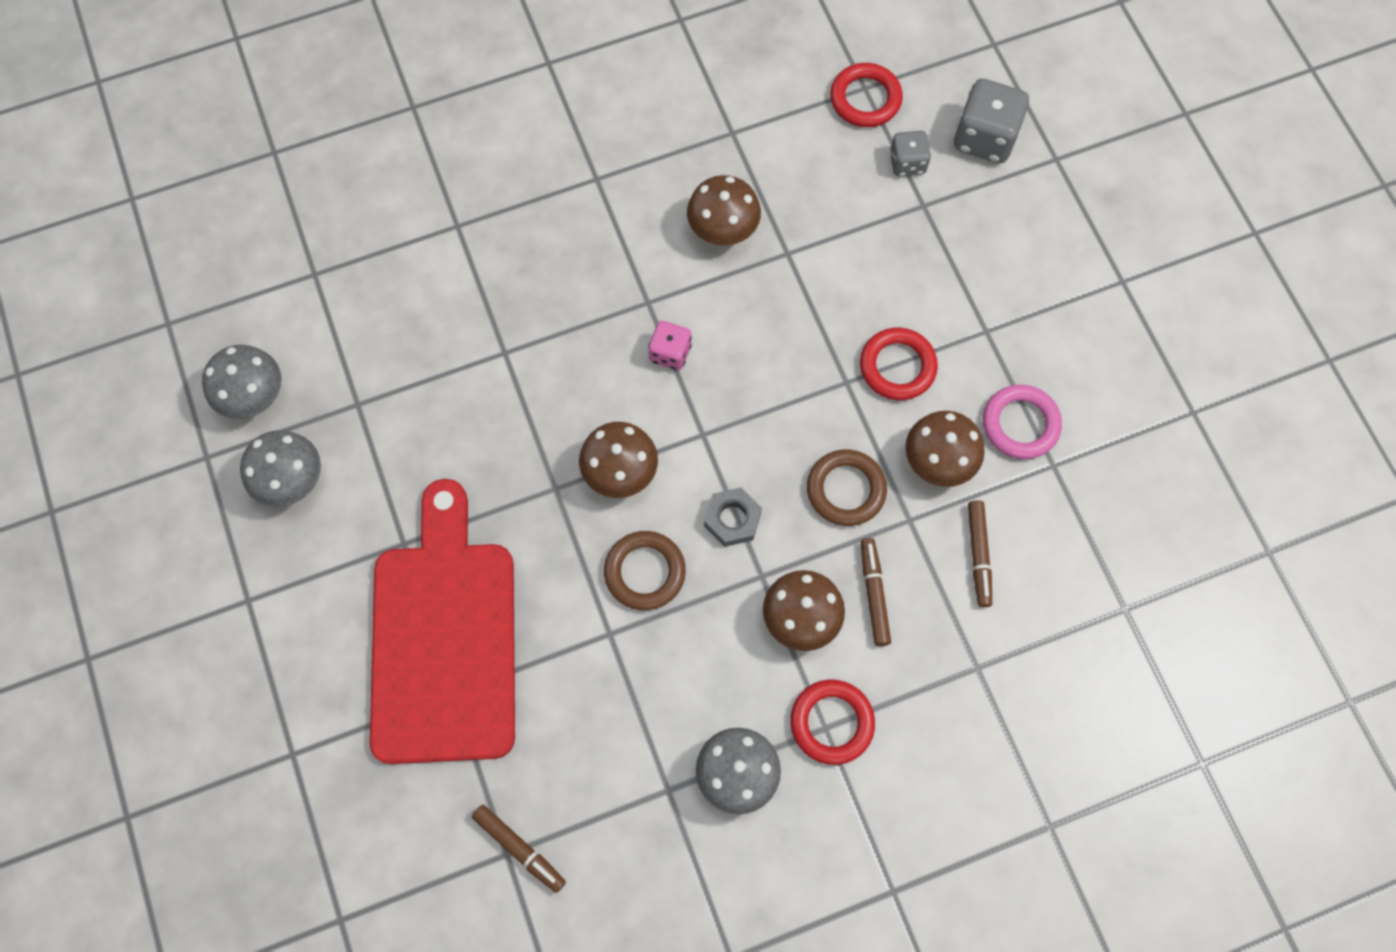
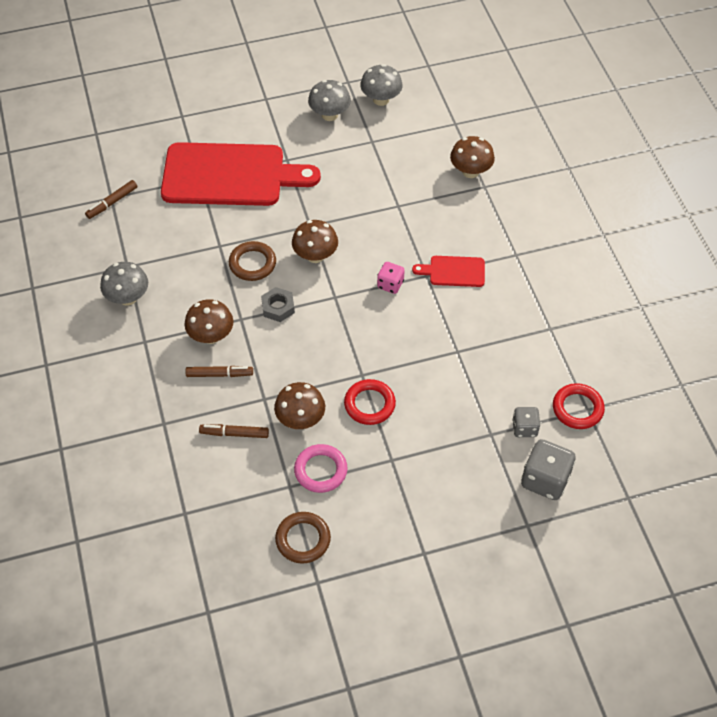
camera: 95 degrees right, 15 degrees down
brown mushroom [687,175,761,246] -> brown mushroom moved to [450,136,495,178]
red ring [790,679,875,765] -> none
brown ring [807,449,887,526] -> brown ring moved to [275,512,331,563]
none -> red cutting board [412,256,485,287]

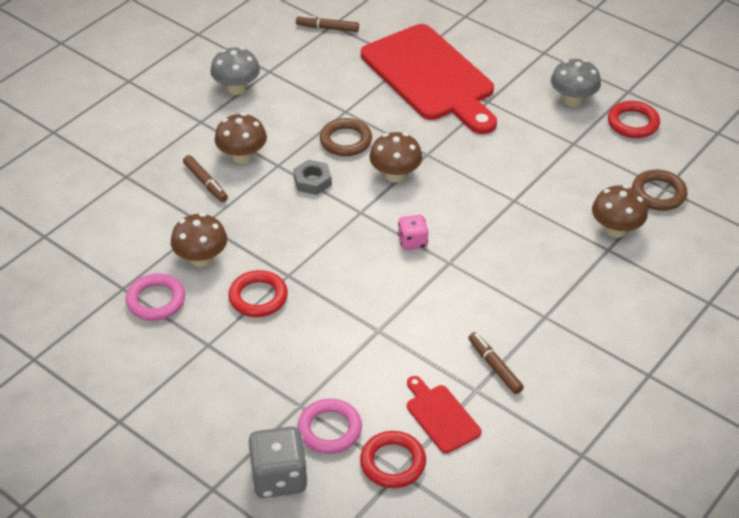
camera: 55 degrees right, 10 degrees down
brown marker [199,424,269,438] -> brown marker moved to [468,332,524,394]
brown ring [275,512,331,563] -> brown ring moved to [632,169,688,211]
grey mushroom [360,64,403,106] -> red ring [608,101,660,138]
red cutting board [412,256,485,287] -> red cutting board moved to [407,376,481,453]
grey dice [512,407,541,437] -> pink ring [297,399,362,454]

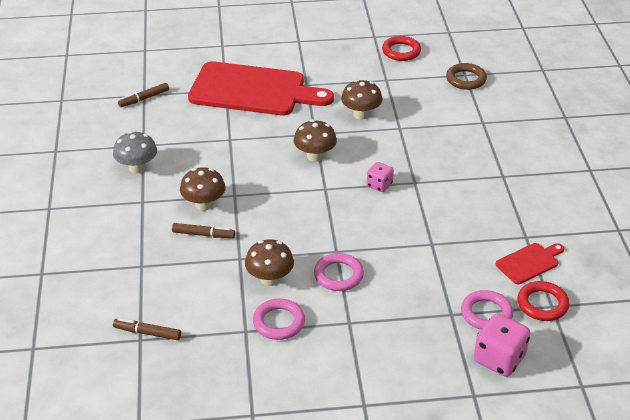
camera: 45 degrees left, 5 degrees down
red ring [228,270,288,317] -> pink ring [314,253,364,291]
grey dice [248,426,308,498] -> pink dice [474,313,530,377]
grey nut [293,160,332,195] -> none
brown ring [320,118,372,156] -> none
red cutting board [407,376,481,453] -> red cutting board turned 135 degrees clockwise [496,243,564,284]
brown marker [468,332,524,394] -> brown marker moved to [113,318,181,340]
grey mushroom [551,59,601,107] -> none
brown mushroom [592,185,648,238] -> brown mushroom moved to [341,80,382,120]

